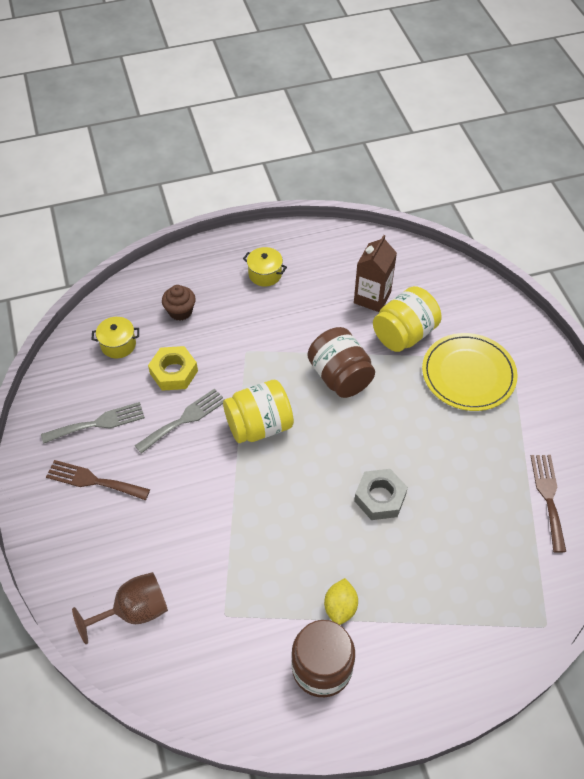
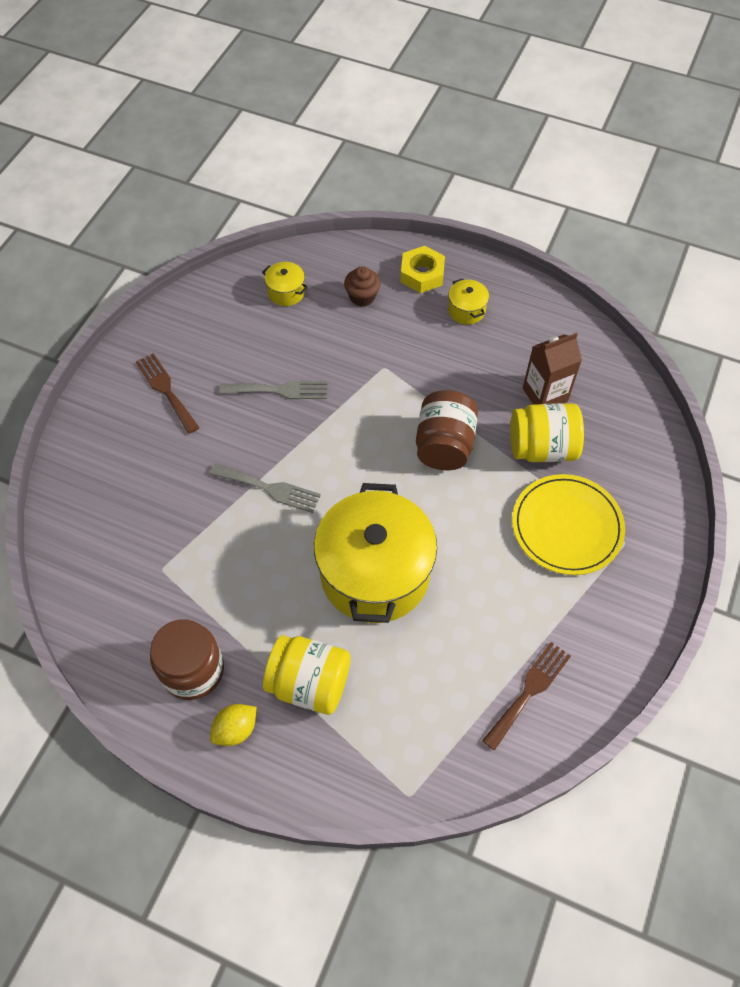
camera: 40 degrees right, 5 degrees up
grey fork [41,402,145,444] -> grey fork moved to [210,464,321,513]
brown goblet [72,572,168,644] -> none
yellow nut [148,346,198,391] -> yellow nut moved to [400,246,445,293]
yellow jar [223,380,294,443] -> yellow jar moved to [263,635,351,715]
yellow lemon [324,578,358,625] -> yellow lemon moved to [210,704,257,746]
grey nut [354,469,408,520] -> yellow pot [314,483,437,623]

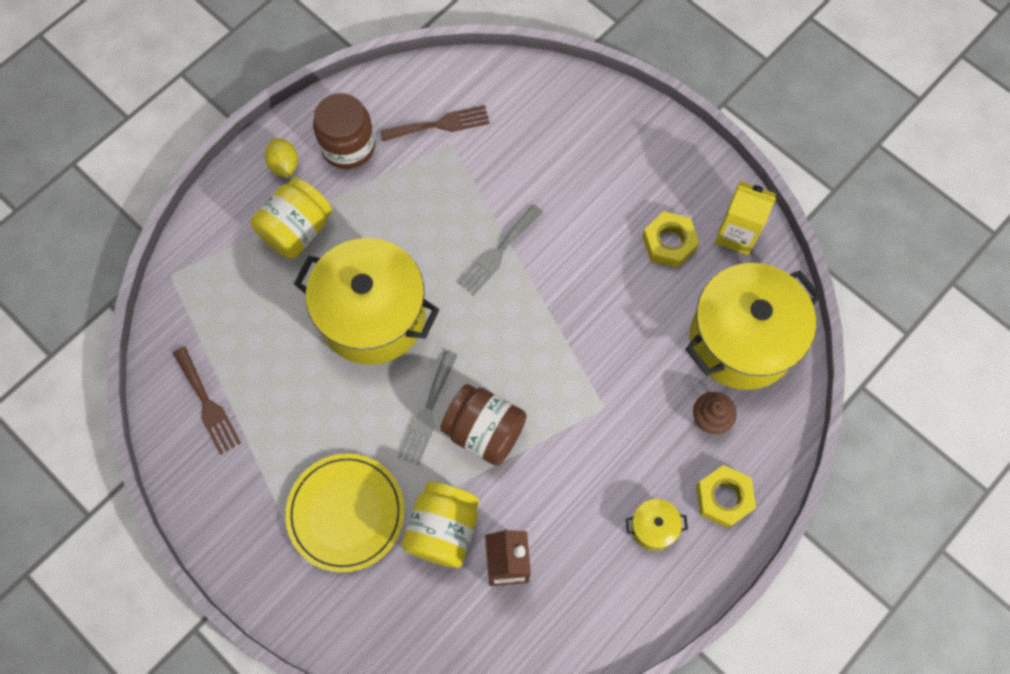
camera: 110 degrees right, 10 degrees up
brown fork [136,353,200,434] -> brown fork moved to [380,105,490,141]
grey fork [220,381,327,399] -> grey fork moved to [397,351,458,465]
yellow pot [262,262,308,306] -> yellow pot [685,263,821,390], size x2.47
none -> yellow nut [642,211,699,268]
none -> yellow carton [715,181,776,255]

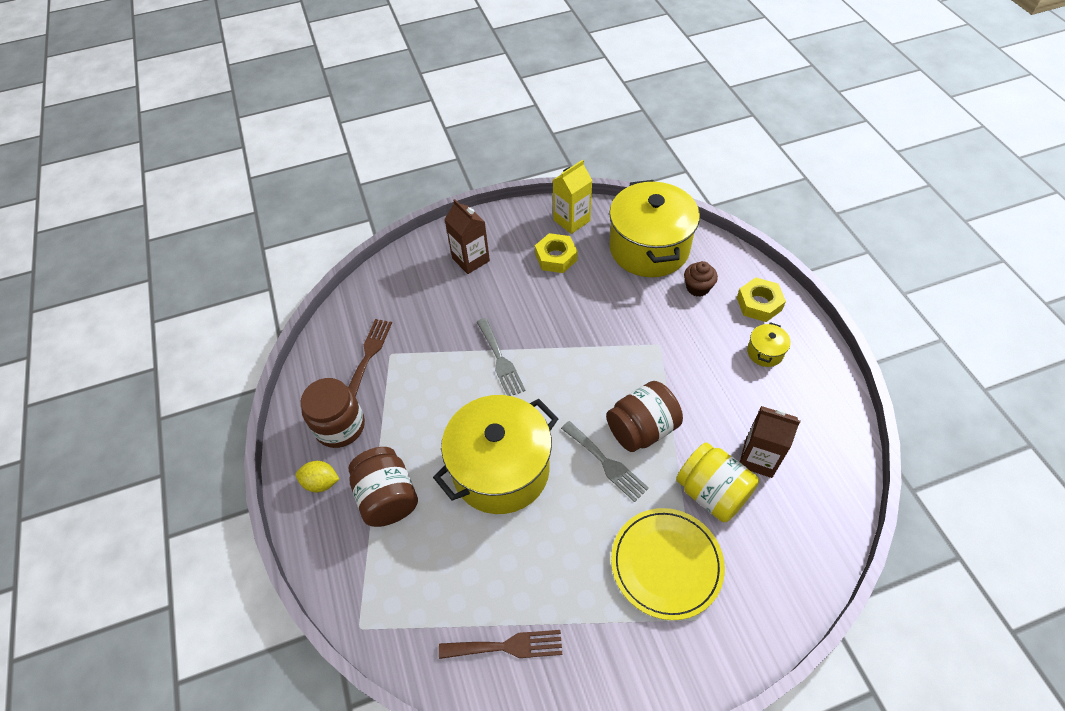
camera: 60 degrees left, 15 degrees down
yellow jar [250,177,332,259] -> brown jar [349,447,418,527]
none -> brown carton [444,199,490,274]

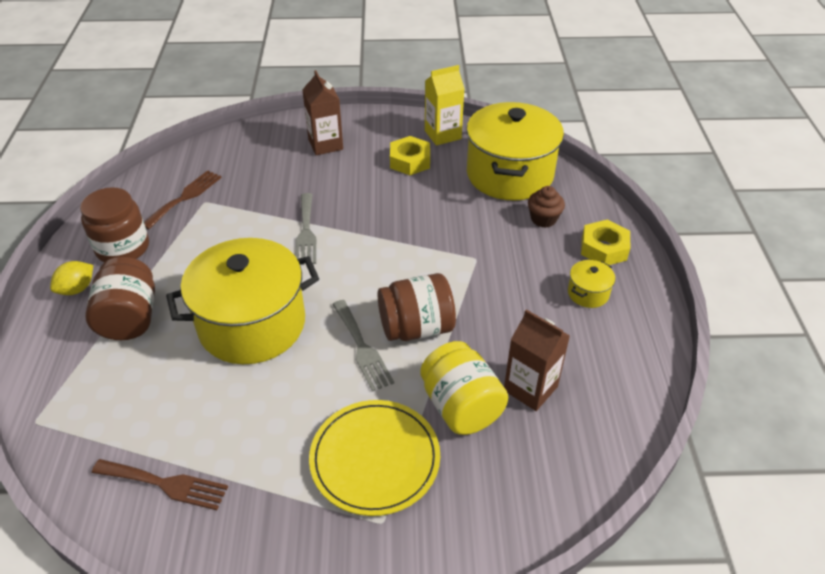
camera: 15 degrees right, 10 degrees down
yellow lemon [296,461,339,493] -> yellow lemon turned 75 degrees counterclockwise [50,261,93,295]

